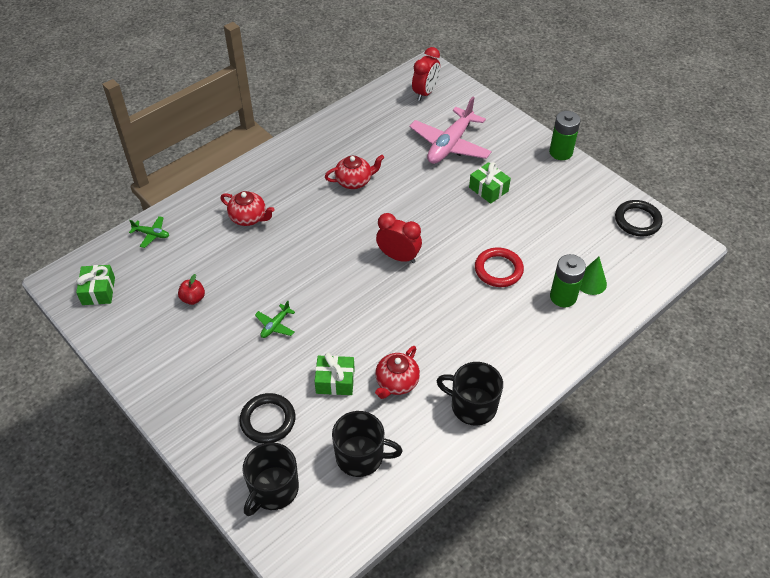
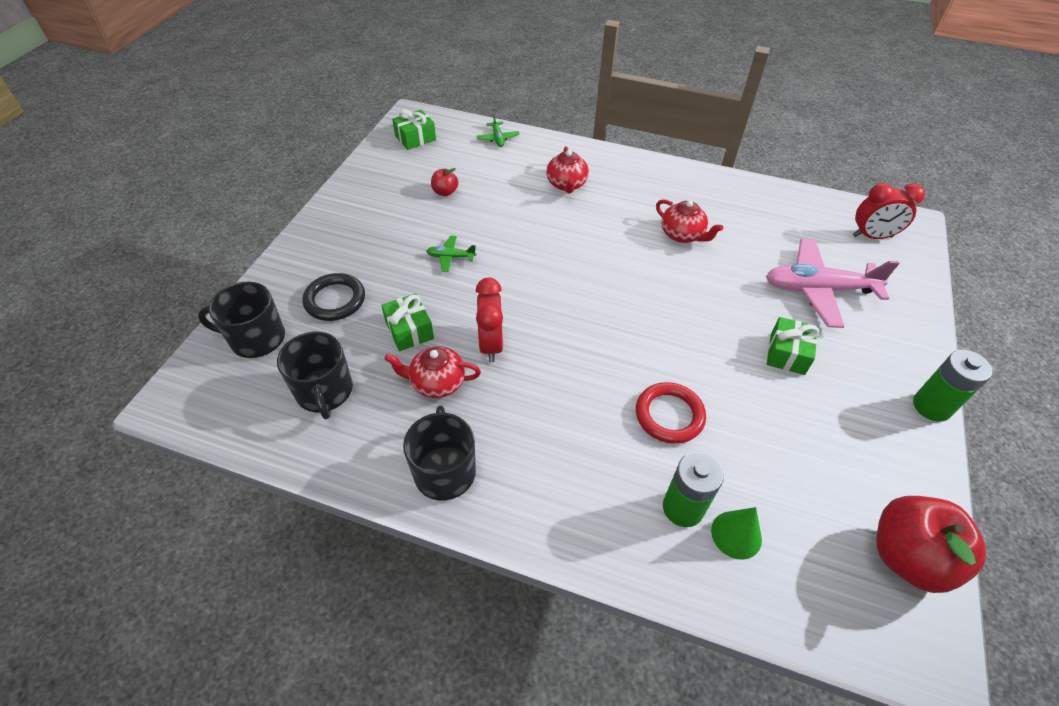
camera: 60 degrees right, 0 degrees up
red clock [376,213,422,263] -> red clock moved to [476,278,503,362]
black ring [615,200,663,237] -> red apple [877,496,986,593]

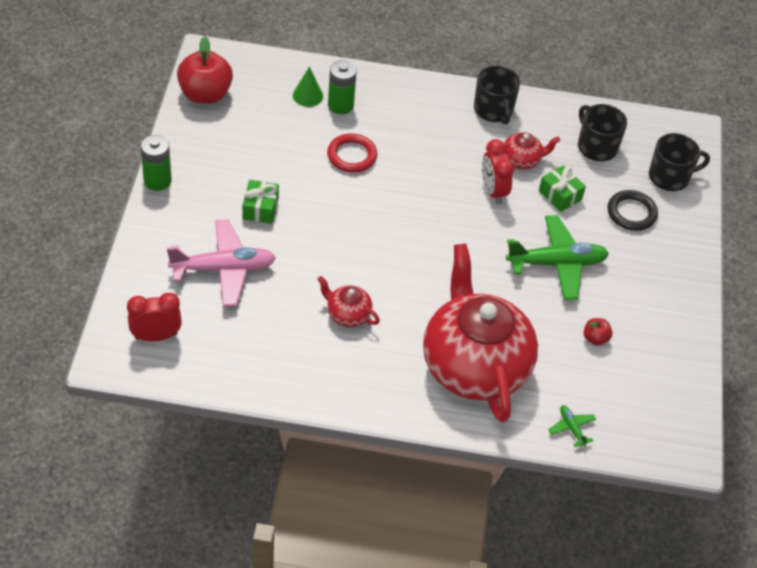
camera: 165 degrees right, 0 degrees up
green gift [392,109,436,150] -> none
green plane [426,236,476,272] -> green plane [506,215,609,300], size x2.26
red teapot [546,146,589,193] -> red teapot [423,243,538,423], size x2.47

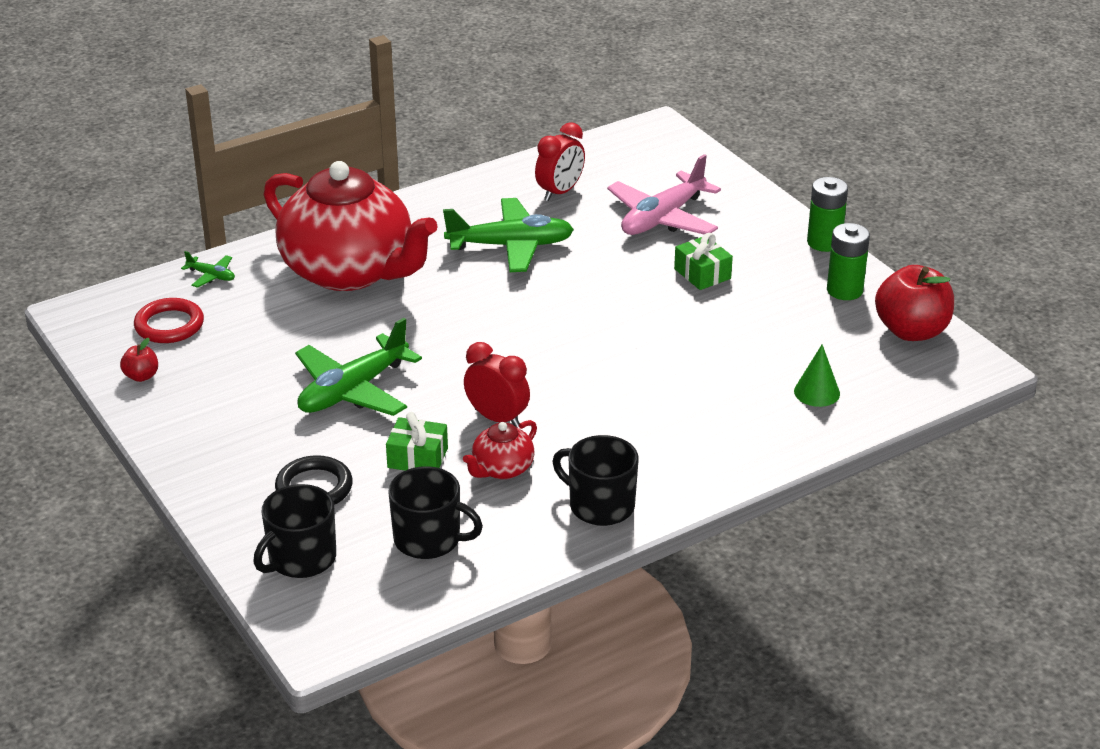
camera: 145 degrees right, 15 degrees down
red clock [127,293,182,341] -> red clock moved to [535,122,585,201]
red teapot [318,276,380,327] -> green plane [443,198,574,272]
red ring [327,133,377,173] -> red ring moved to [134,298,204,343]
green battery [328,60,357,114] -> green battery moved to [827,223,870,300]
red apple [584,318,613,346] -> red apple moved to [120,338,158,382]

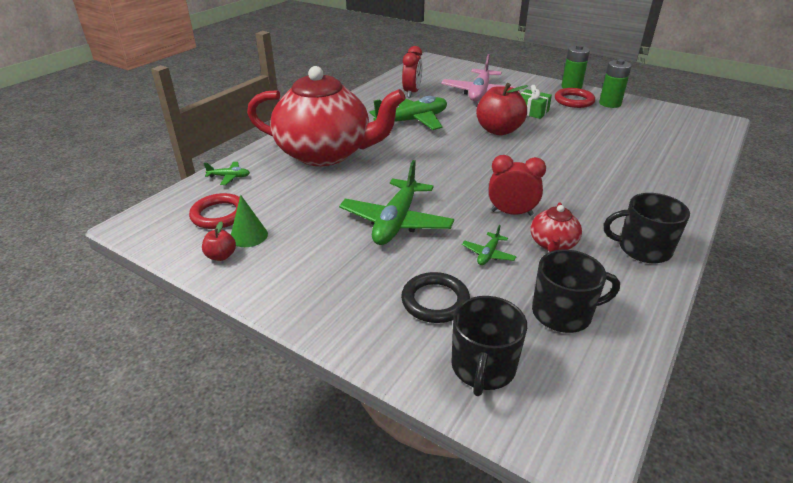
camera: 25 degrees left, 0 degrees up
green gift [386,412,448,471] -> green plane [462,225,517,265]
green cone [794,345,840,407] -> green cone moved to [231,195,268,247]
red apple [875,265,954,341] -> red apple moved to [476,83,528,135]
none -> red ring [555,88,595,108]

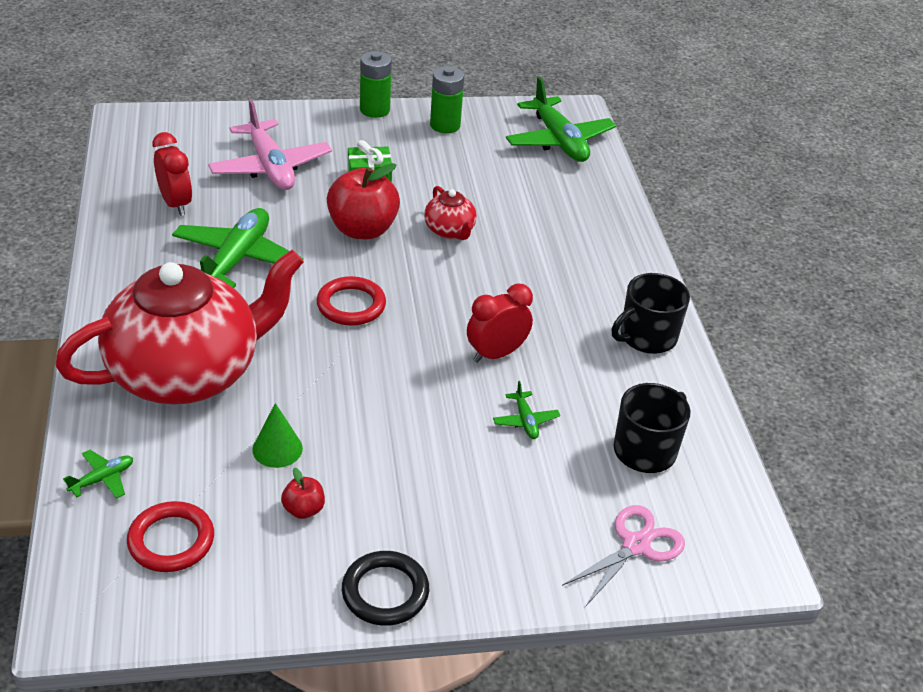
camera: 45 degrees left, 5 degrees up
red apple [202,221,236,261] -> red apple moved to [281,468,325,519]
green cone [231,195,268,247] -> green cone moved to [252,403,303,468]
green plane [339,160,454,245] -> green plane moved to [506,76,616,162]
black ring [401,272,470,323] -> black ring moved to [342,551,429,626]
black mug [451,296,527,396] -> pink scissors [562,505,685,606]
red teapot [531,202,582,252] -> red teapot moved to [424,186,477,240]
red ring [555,88,595,108] -> red ring moved to [317,276,386,326]

